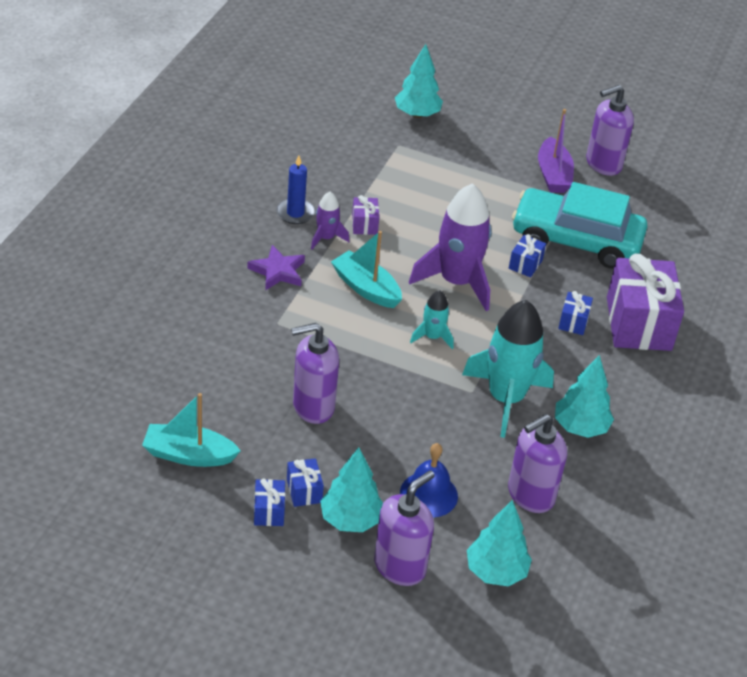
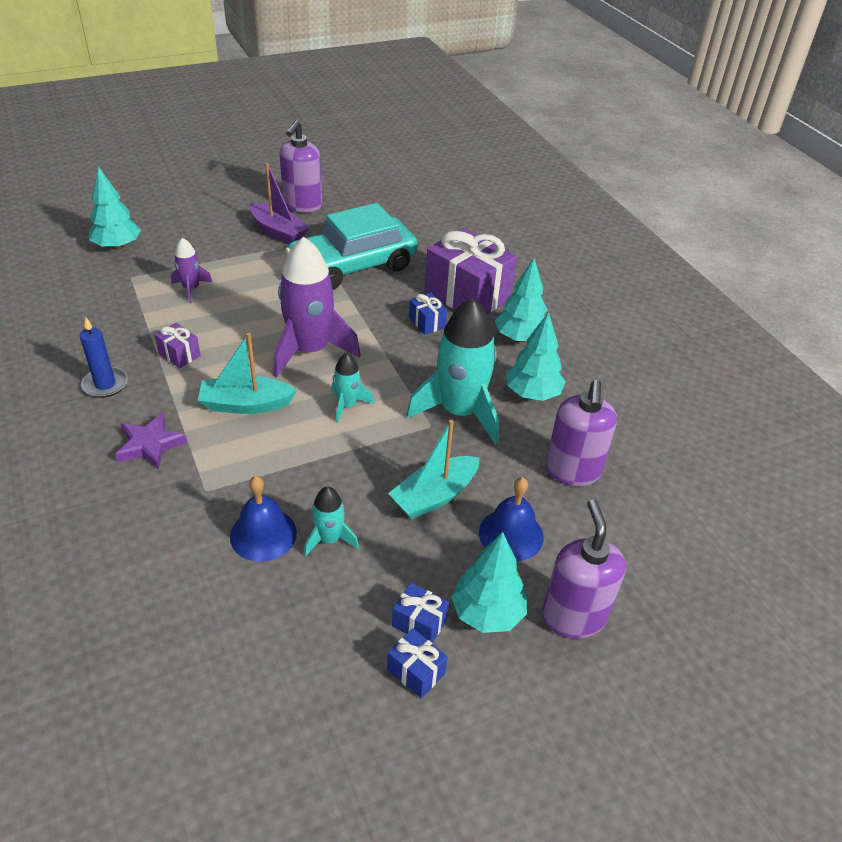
camera: 45 degrees left, 0 degrees up
turquoise boat [142,393,241,467] -> turquoise boat moved to [388,420,480,519]
purple soap dispenser [291,323,339,424] -> turquoise rocket [304,487,359,556]
purple rocket [311,192,349,250] -> purple rocket moved to [171,238,212,303]
turquoise tree [467,500,532,587] -> turquoise tree moved to [495,258,547,342]
blue gift [509,234,546,277] -> none
none -> blue bell [230,476,297,562]

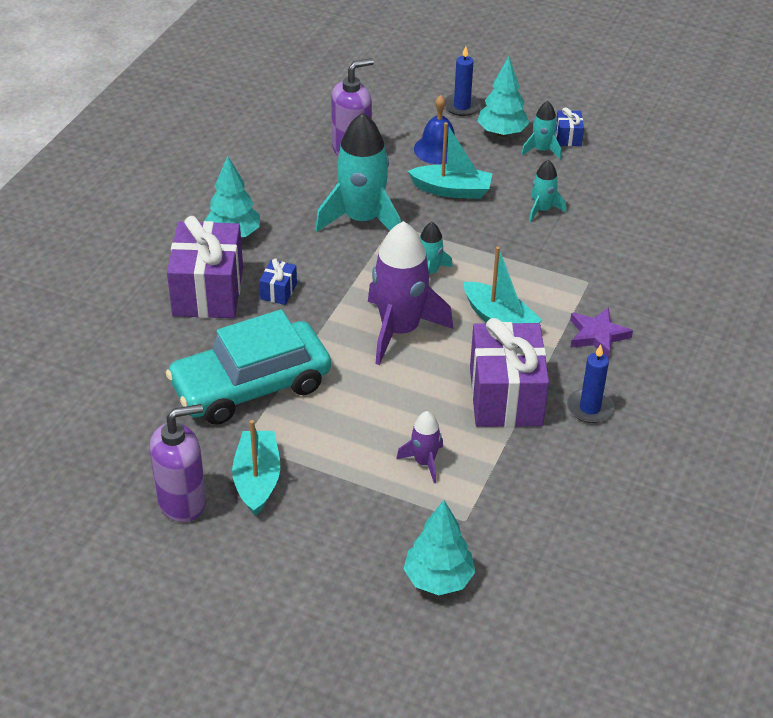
camera: 130 degrees left, 0 degrees up
purple gift [155,323,201,368] -> purple gift [470,318,549,427], size x2.30
blue bell [230,476,297,562] -> none
purple boat [250,162,309,244] -> turquoise boat [232,420,280,516]
turquoise car [285,203,418,290] -> turquoise car turned 135 degrees clockwise [166,309,331,425]
blue gift [392,583,449,643] -> turquoise rocket [521,101,561,160]
turquoise tree [506,312,566,401] -> none
purple soap dispenser [542,499,626,639] -> blue candle [445,46,481,116]

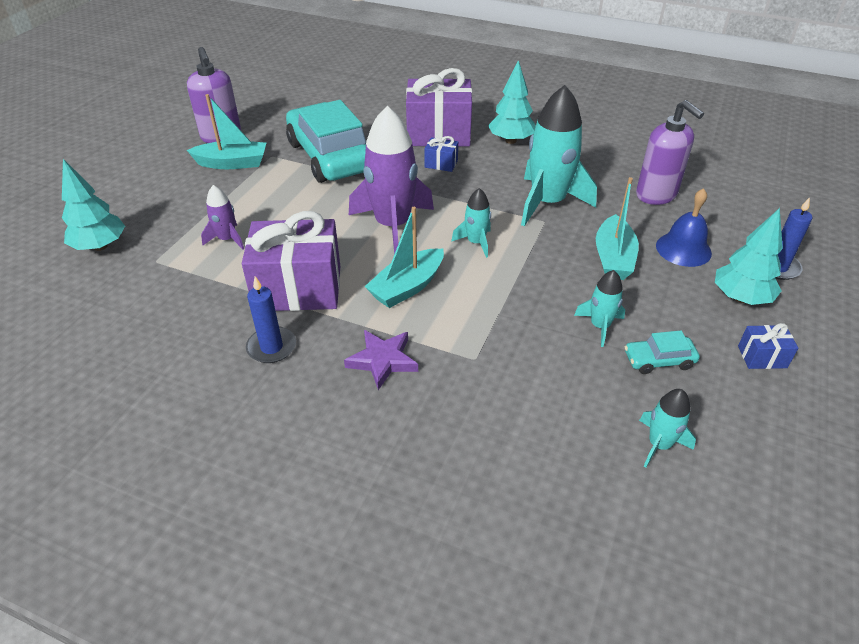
camera: 90 degrees right, 0 degrees up
turquoise rocket [521,101,561,160] -> turquoise rocket moved to [639,389,696,468]
none -> turquoise car [625,330,700,374]

